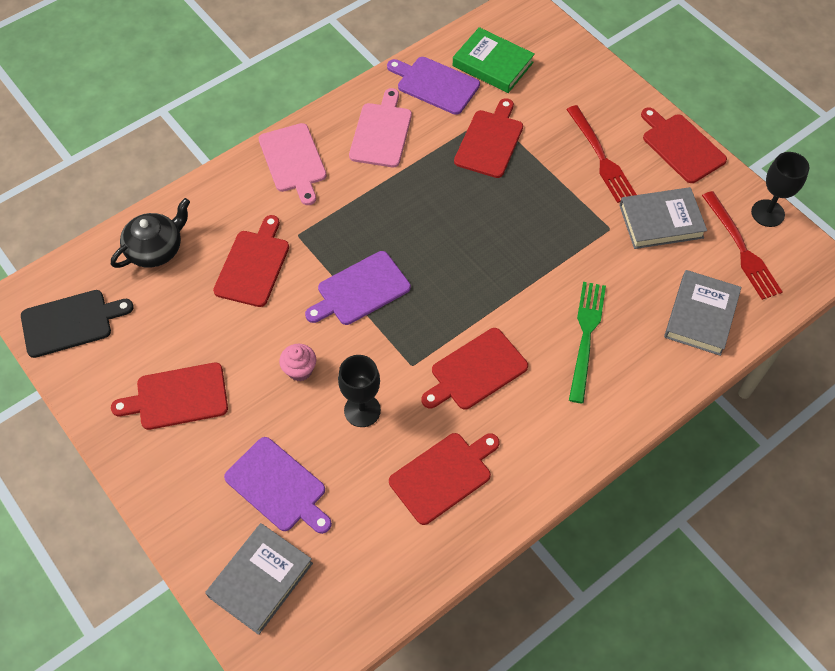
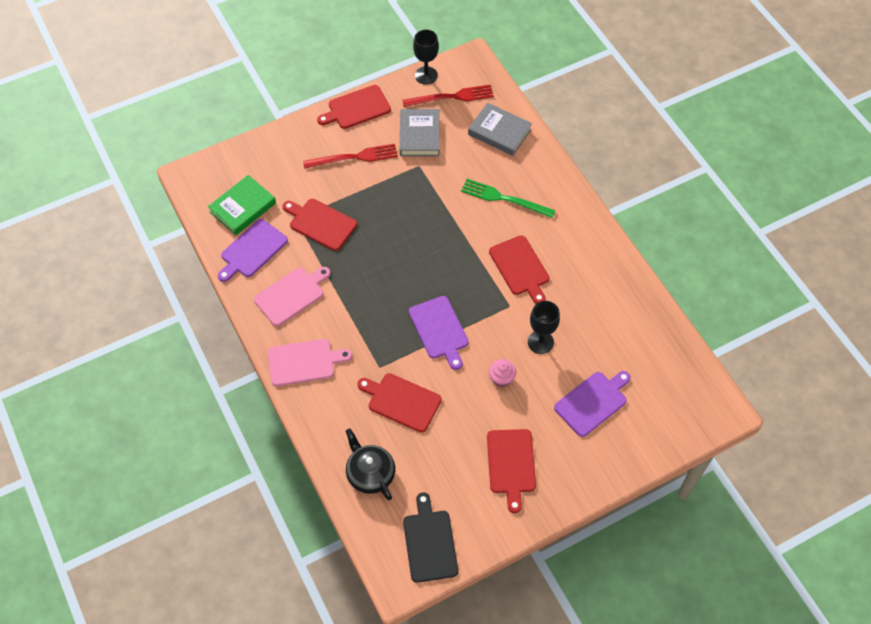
camera: 80 degrees left, 0 degrees up
grey book [205,523,313,635] -> none
pink cutting board [349,88,412,167] -> pink cutting board turned 120 degrees clockwise [254,267,330,326]
red cutting board [389,433,500,525] -> none

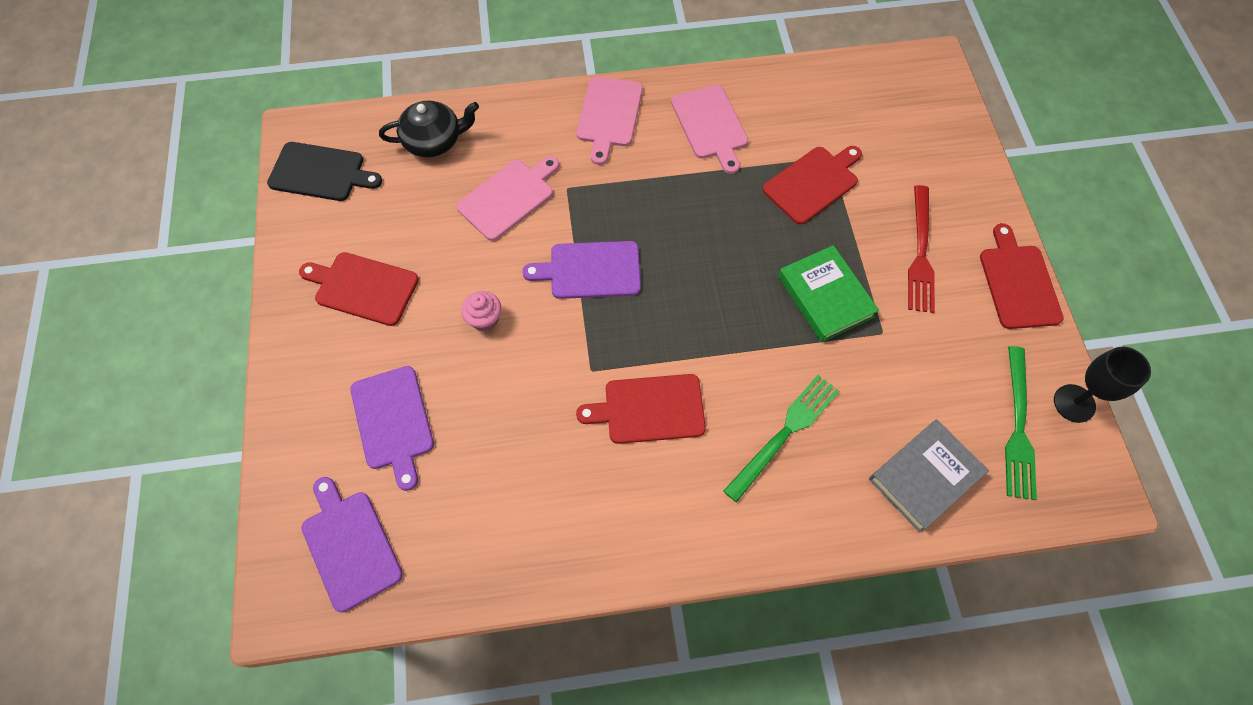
camera: 110 degrees right, 5 degrees up
green book [208,175,276,235] -> green book moved to [778,245,879,343]
purple cutting board [218,219,288,282] -> purple cutting board moved to [301,477,403,612]
red cutting board [357,373,442,433] -> pink cutting board [456,156,559,241]
grey book [400,109,439,156] -> none
red fork [402,85,494,107] -> green fork [1005,346,1037,500]
black goblet [528,301,560,354] -> none

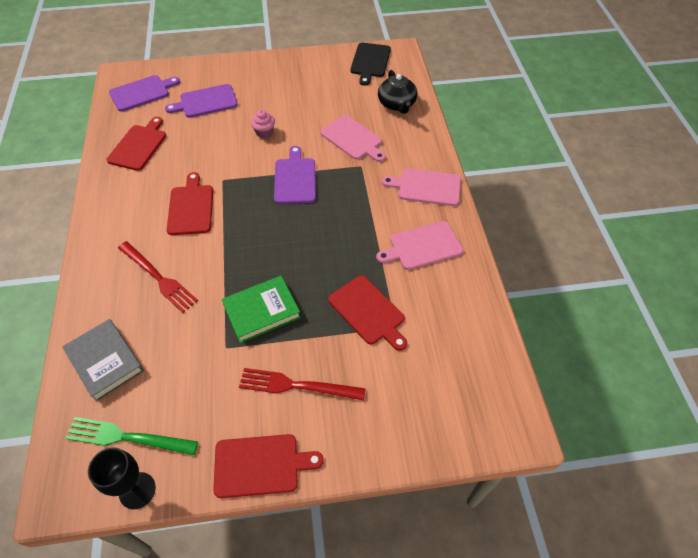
camera: 90 degrees right, 10 degrees down
red cutting board [299,252,419,326] -> red cutting board moved to [107,117,166,171]
green fork [723,375,839,502] -> red fork [118,241,198,313]

